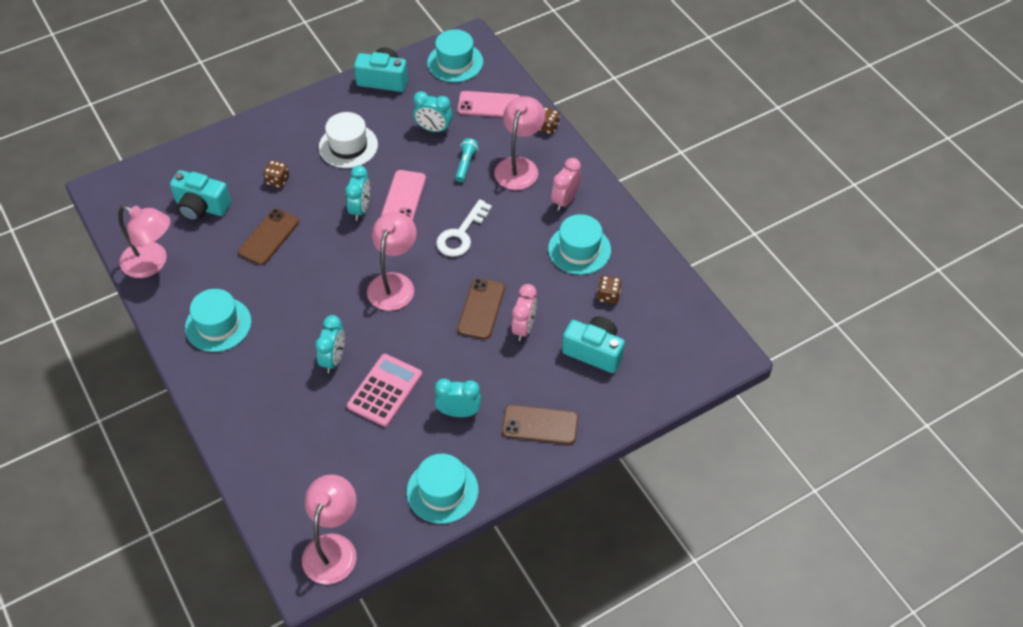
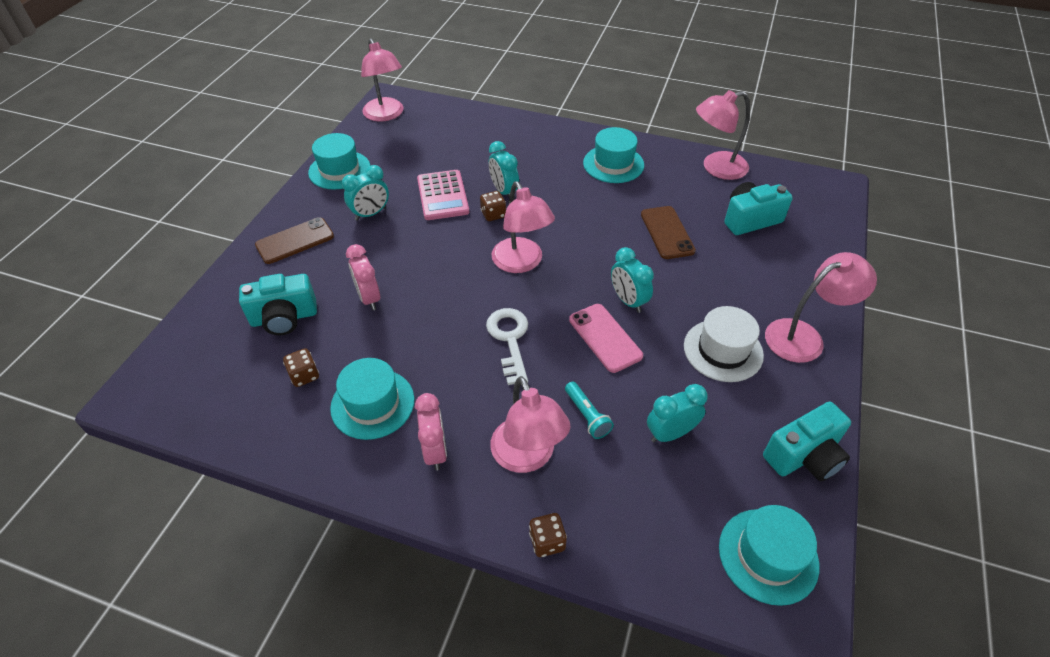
camera: 140 degrees right, 5 degrees down
brown dice [263,160,289,188] -> brown dice moved to [480,191,506,221]
brown phone [457,278,505,339] -> none
pink phone [458,91,520,117] -> none
none -> pink lamp [765,252,877,363]

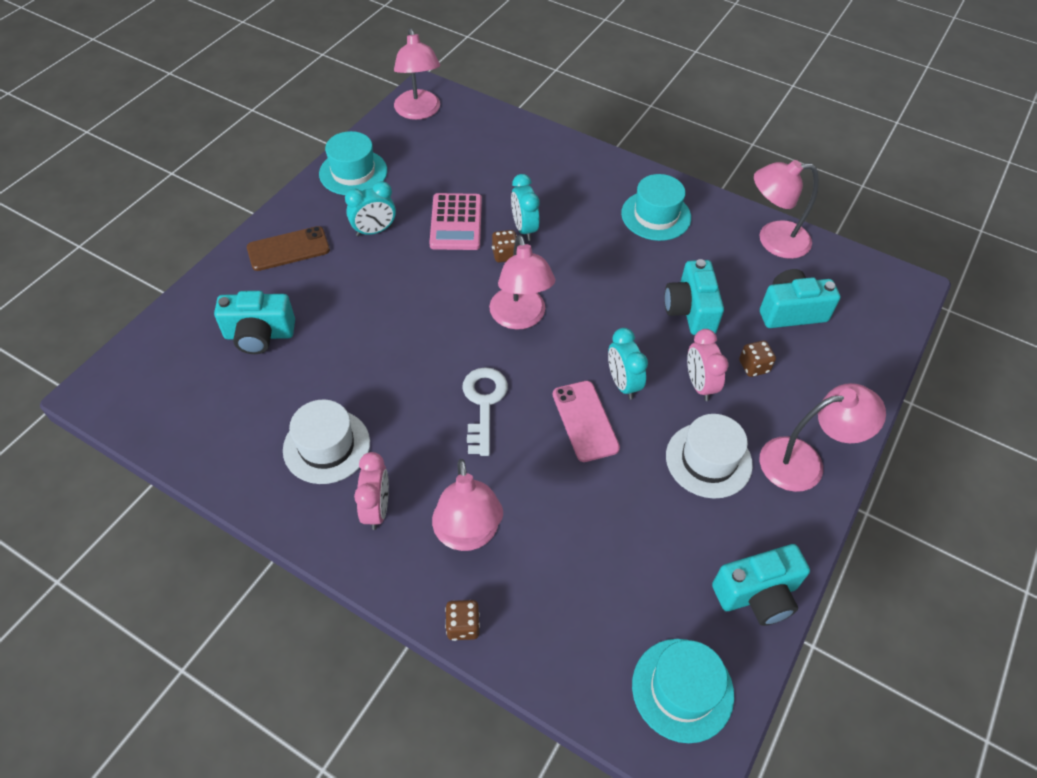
camera: 10 degrees right, 5 degrees up
brown dice [283,348,319,387] -> brown dice moved to [739,341,776,377]
turquoise hat [330,358,414,440] -> white hat [283,400,370,484]
pink clock [346,244,380,310] -> pink clock moved to [687,329,728,401]
turquoise flashlight [565,382,614,439] -> none
brown phone [641,206,696,259] -> turquoise camera [664,259,724,335]
turquoise clock [647,384,708,442] -> none

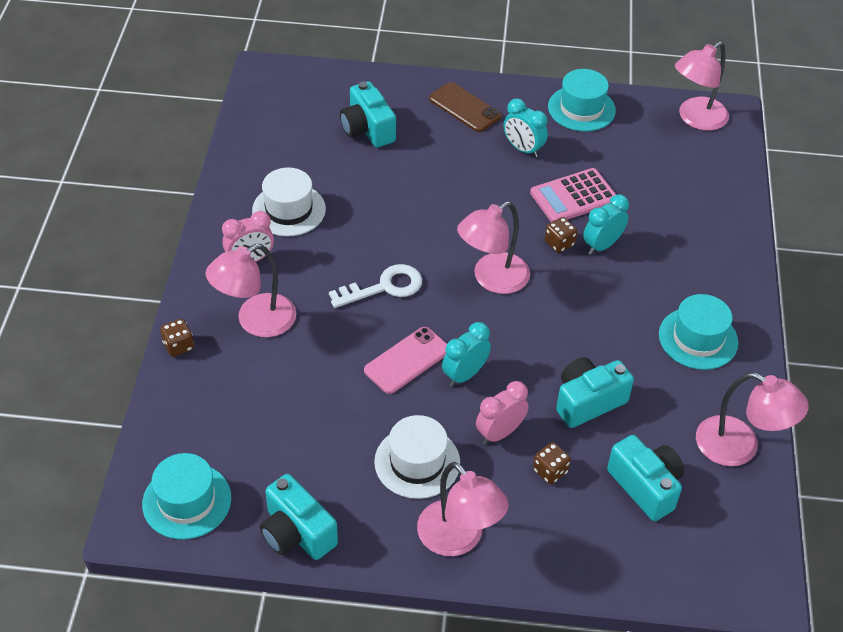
camera: 65 degrees right, 5 degrees down
pink lamp [754,160,819,259] -> pink lamp turned 150 degrees clockwise [696,373,809,466]

